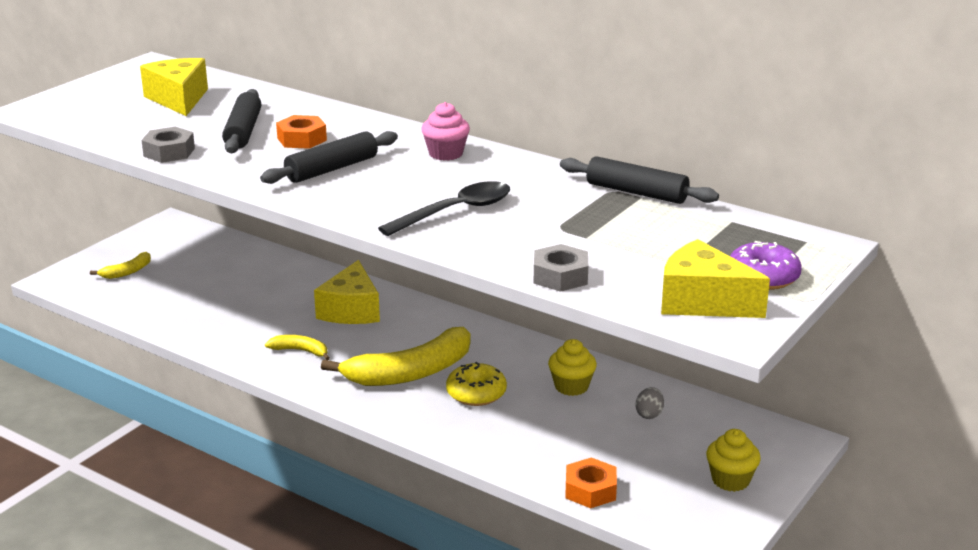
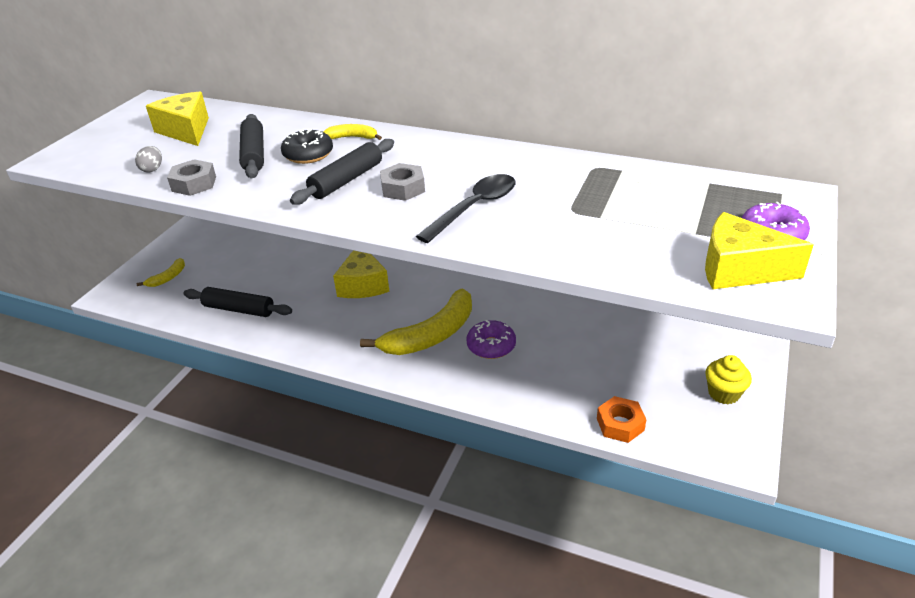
camera: 10 degrees left, 10 degrees up
yellow banana [265,335,330,360] -> yellow banana moved to [323,124,382,140]
orange nut [276,115,327,149] -> black donut [281,129,333,164]
pink cupcake [421,102,470,161] -> none
yellow donut [446,362,507,406] -> purple donut [466,320,516,359]
grey nut [534,244,588,292] -> grey nut moved to [380,163,425,201]
yellow cupcake [548,339,597,396] -> none
black rolling pin [560,156,719,204] -> black rolling pin moved to [183,287,292,317]
grey egg [636,387,664,419] -> grey egg moved to [135,146,162,173]

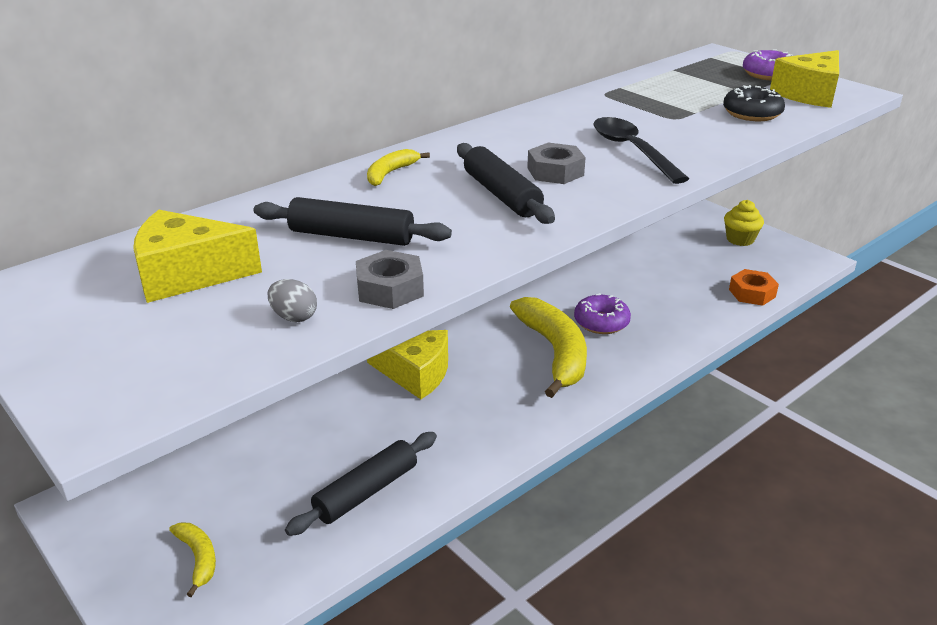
camera: 65 degrees left, 5 degrees down
black donut [281,129,333,164] -> black donut moved to [723,85,785,121]

